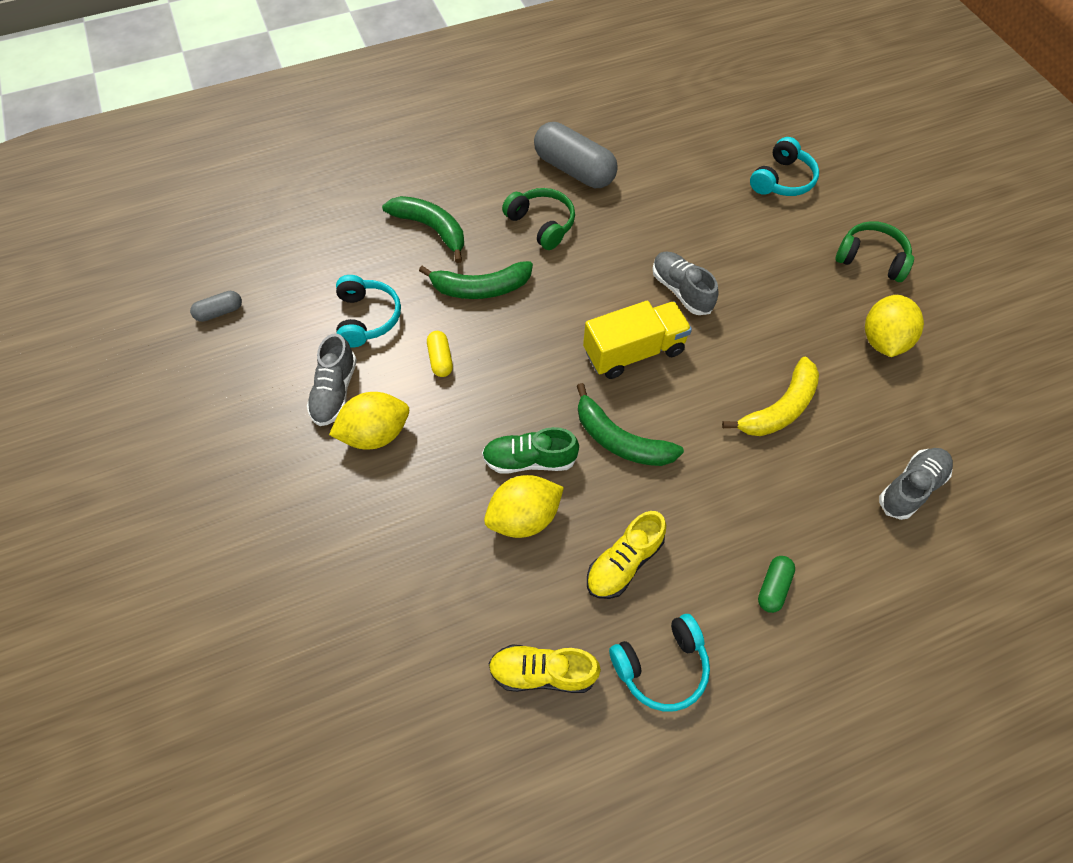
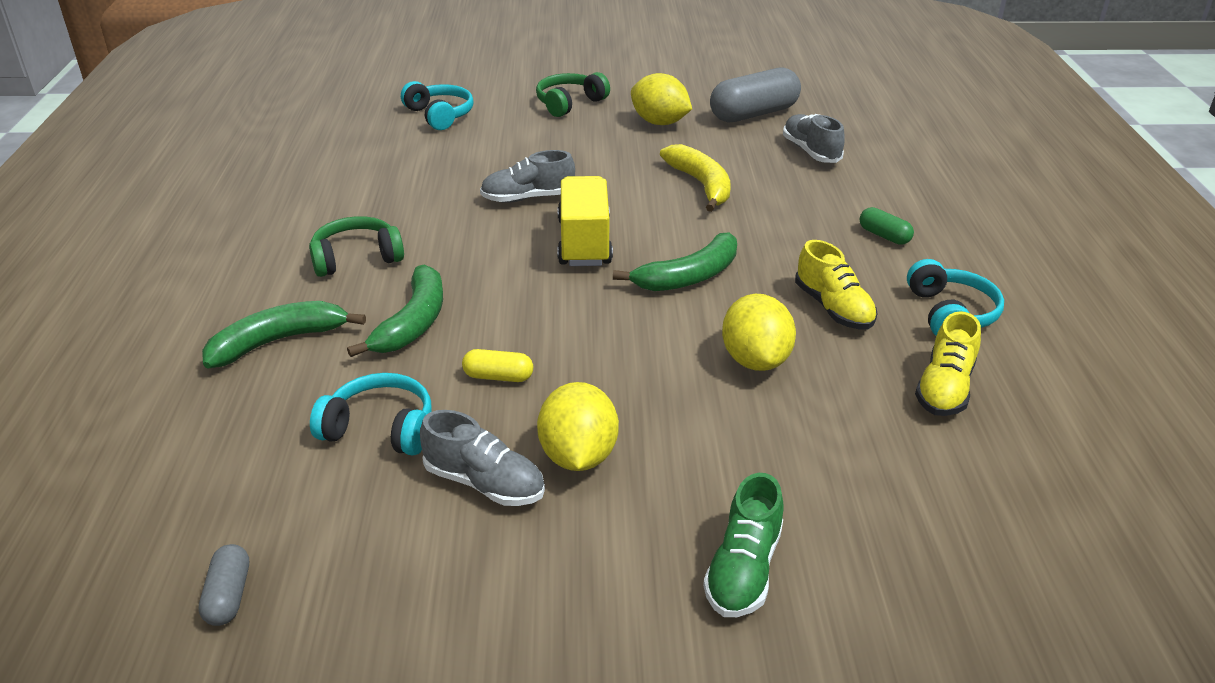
camera: 70 degrees left, 25 degrees down
green shoe [482,427,579,474] -> green shoe moved to [703,473,784,617]
grey capsule [534,122,618,188] -> grey capsule moved to [710,67,801,122]

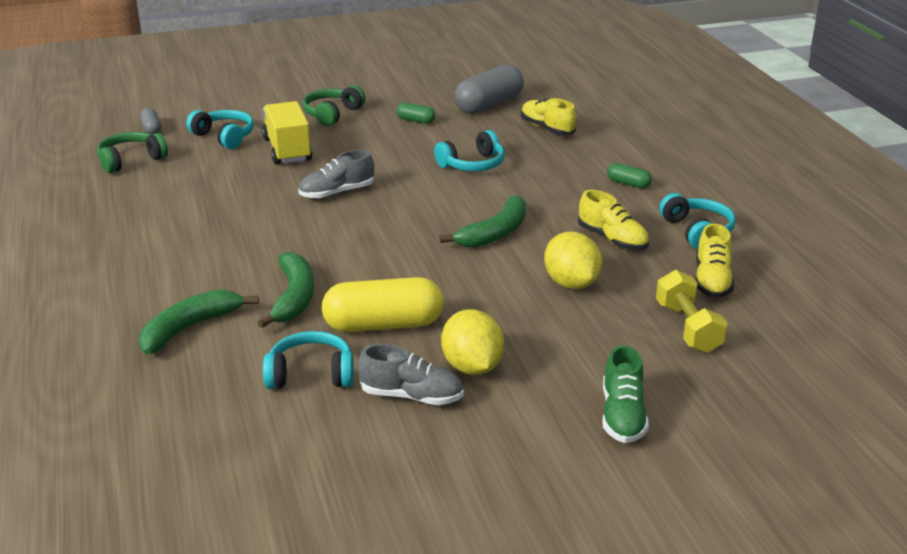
camera: 15 degrees left, 5 degrees down
grey capsule [199,544,249,626] -> grey capsule moved to [140,108,161,135]
green headphones [309,216,404,277] -> green headphones moved to [97,132,168,173]
yellow capsule [462,349,533,382] -> yellow capsule [322,277,444,332], size x2.12
yellow truck [557,176,613,266] -> yellow truck moved to [262,101,313,164]
yellow lemon [631,73,692,125] -> green capsule [396,103,435,124]
yellow banana [660,144,731,212] -> turquoise headphones [434,130,505,171]
grey shoe [783,114,845,163] -> yellow shoe [521,98,576,135]
none -> yellow dumbbell [656,270,728,353]

